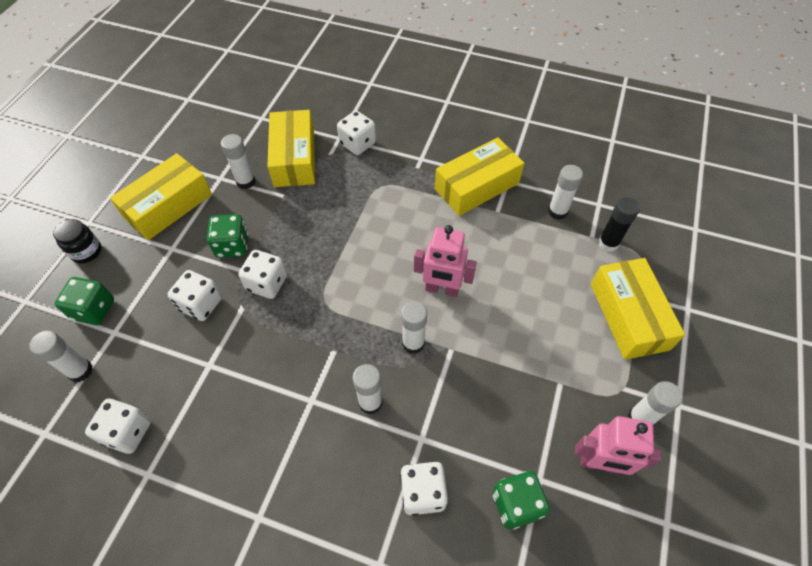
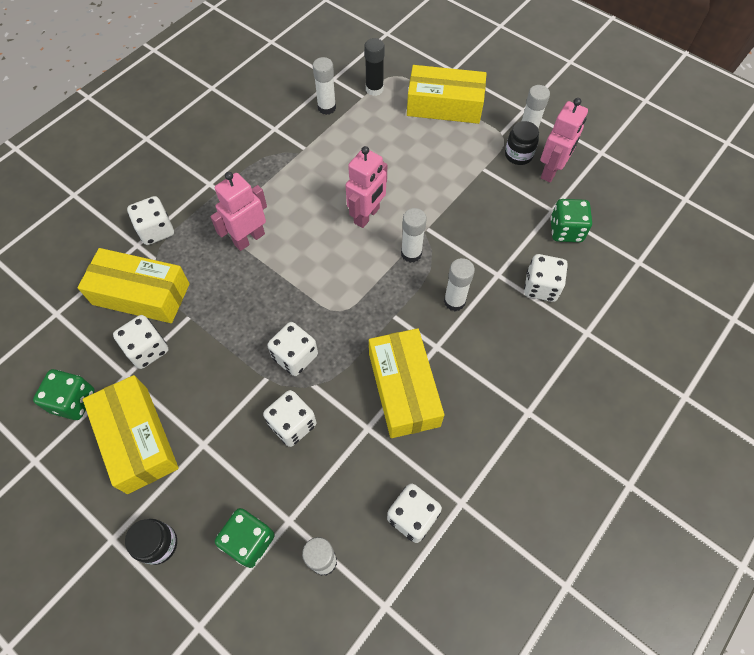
camera: 70 degrees left, 5 degrees up
green dice [207,214,248,258] -> green dice moved to [33,369,95,420]
white glue stick [221,134,256,189] -> white dice [113,315,168,369]
yellow box [435,137,524,216] -> yellow box moved to [369,328,444,438]
none -> pink robot [210,172,267,251]
none -> black jar [505,121,539,165]

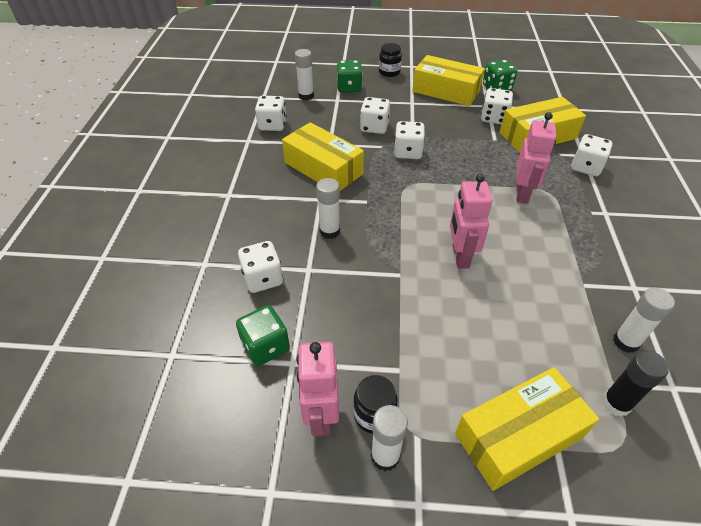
camera: 145 degrees right, 15 degrees down
white glue stick [401,208,426,263] -> none

